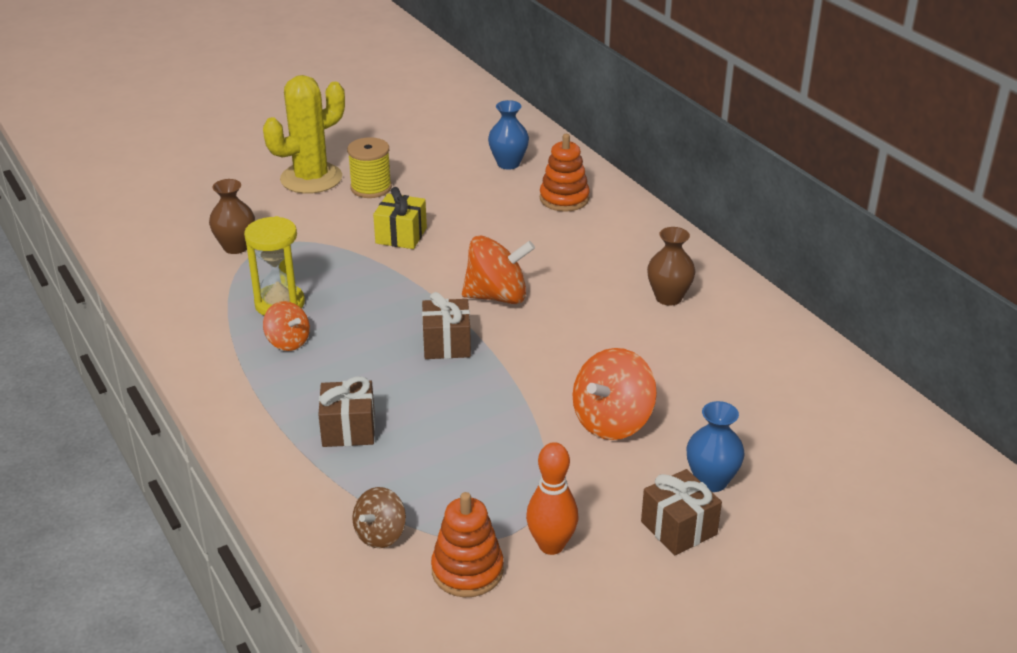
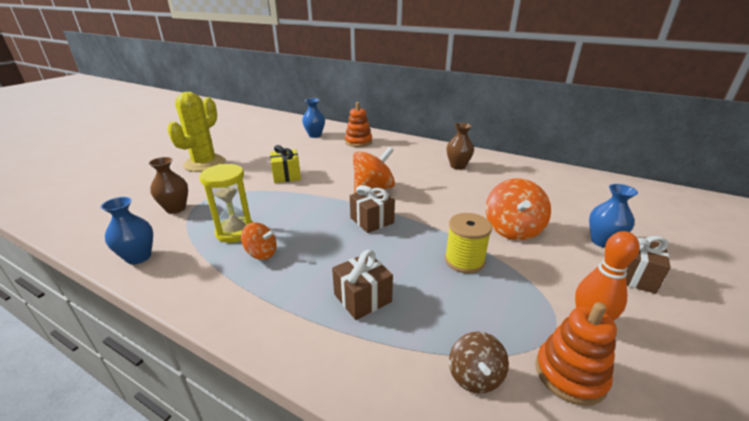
camera: 30 degrees left, 5 degrees down
yellow spool [347,137,392,198] -> yellow spool moved to [445,213,492,274]
none -> blue vase [101,197,153,264]

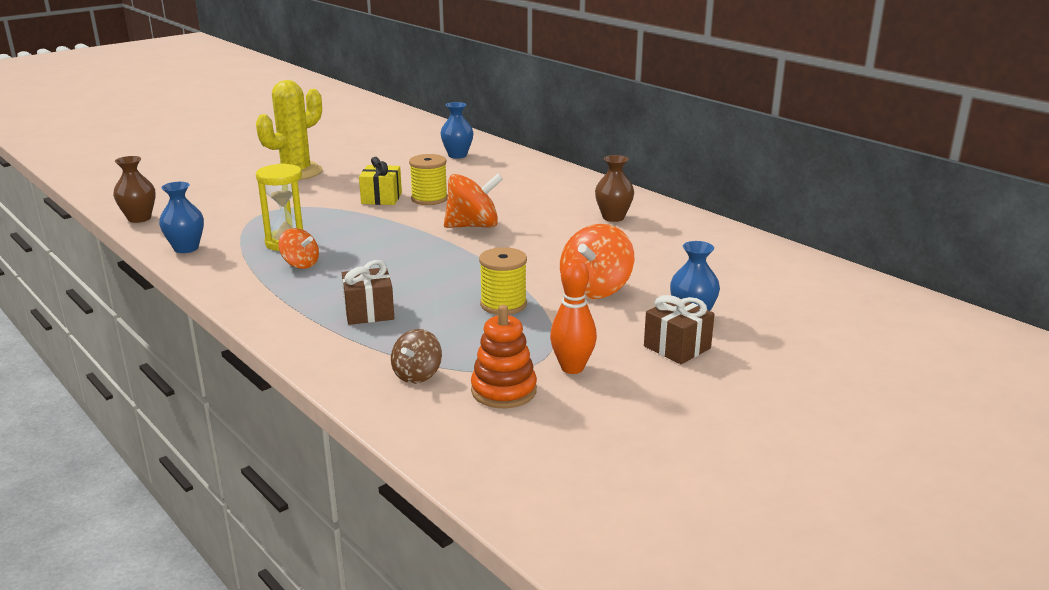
camera: 20 degrees right, 5 degrees down
brown vase [148,157,188,214] -> brown vase moved to [113,156,156,223]
orange stacking toy [345,102,372,147] -> none
brown gift [350,185,395,233] -> none
none -> yellow spool [409,154,448,205]

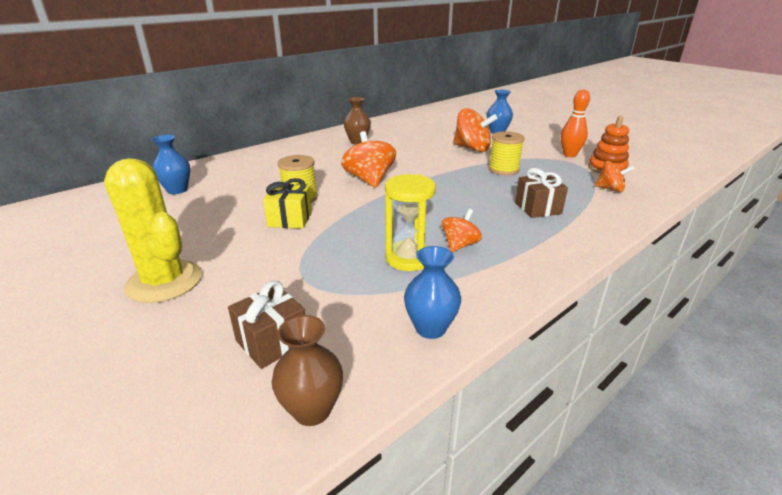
camera: 90 degrees left, 5 degrees up
brown spinning top [391,329,442,384] -> orange spinning top [595,161,634,192]
brown gift [644,295,714,364] -> brown gift moved to [228,280,305,369]

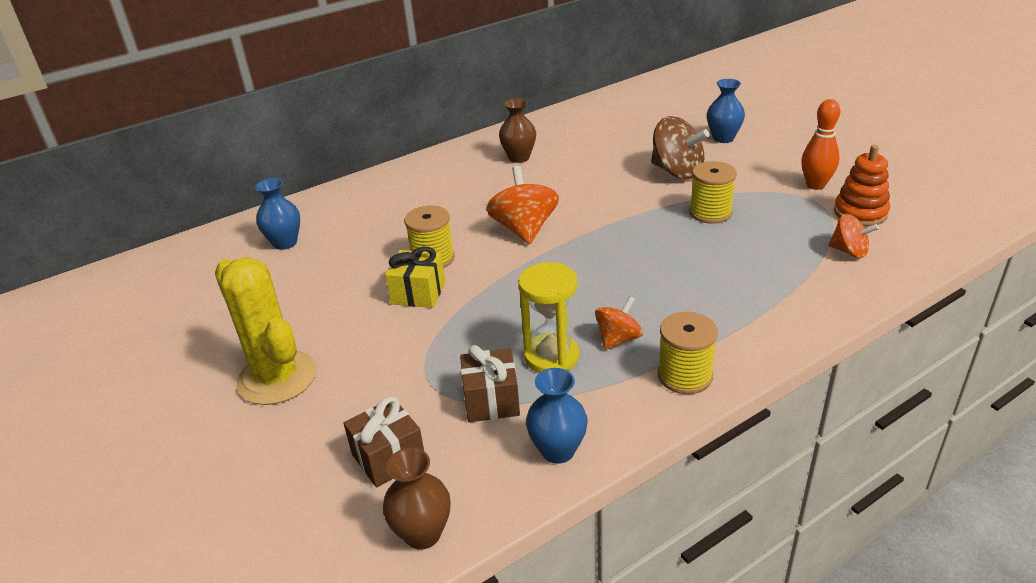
camera: 10 degrees right, 5 degrees up
orange spinning top [453,108,498,152] -> brown spinning top [651,116,709,180]
brown gift [515,168,568,218] -> brown gift moved to [460,345,520,422]
none -> yellow spool [658,312,718,394]

